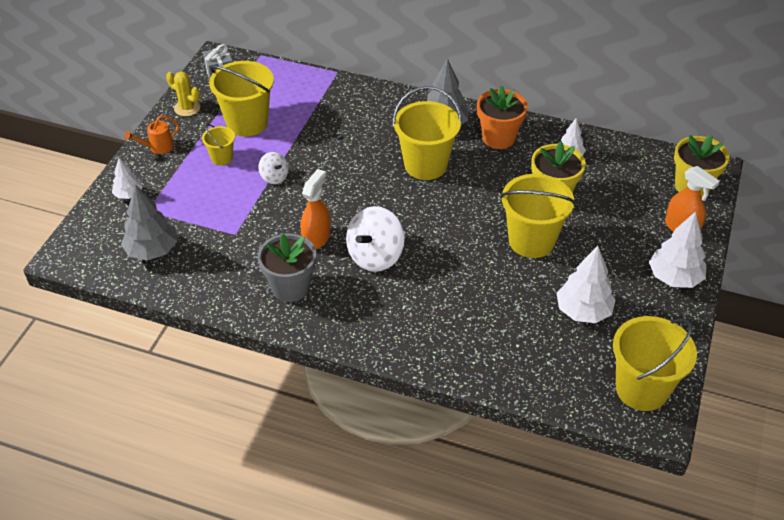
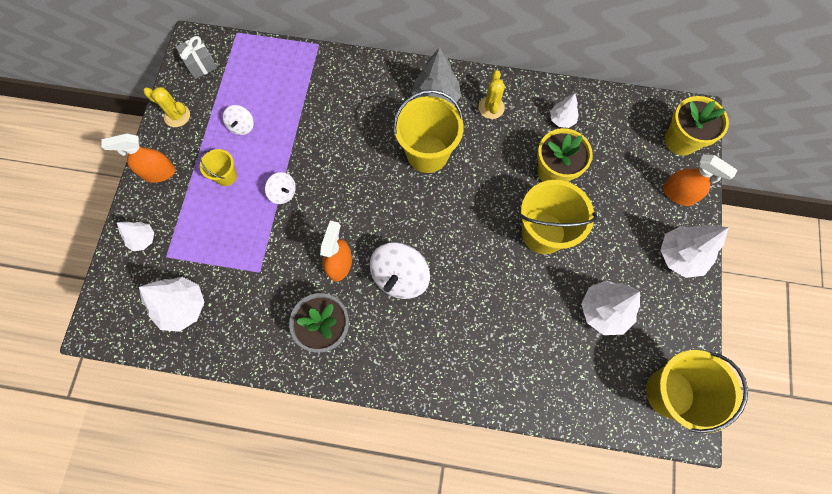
camera: 10 degrees left, 25 degrees up
grey tree [121,184,178,260] -> white tree [139,277,204,332]
orange watering can [125,115,179,154] -> orange spray bottle [101,133,176,183]
yellow bucket [209,61,274,137] -> white spinning top [223,105,254,135]
orange flower pot [477,85,528,149] -> yellow cactus [479,70,505,119]

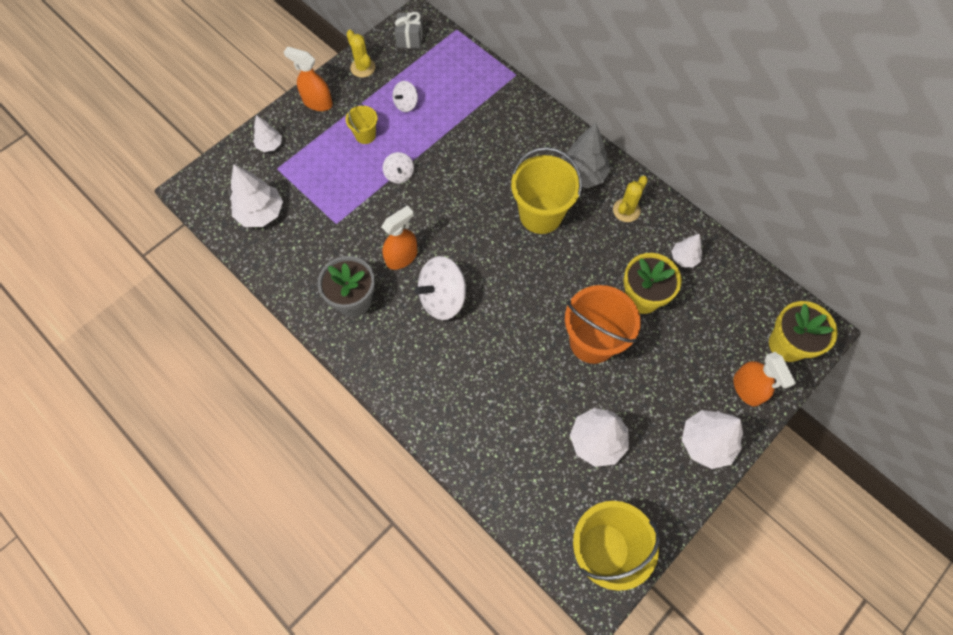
camera: 35 degrees right, 5 degrees down
yellow bucket [519,180,597,254] -> orange bucket [565,285,641,364]

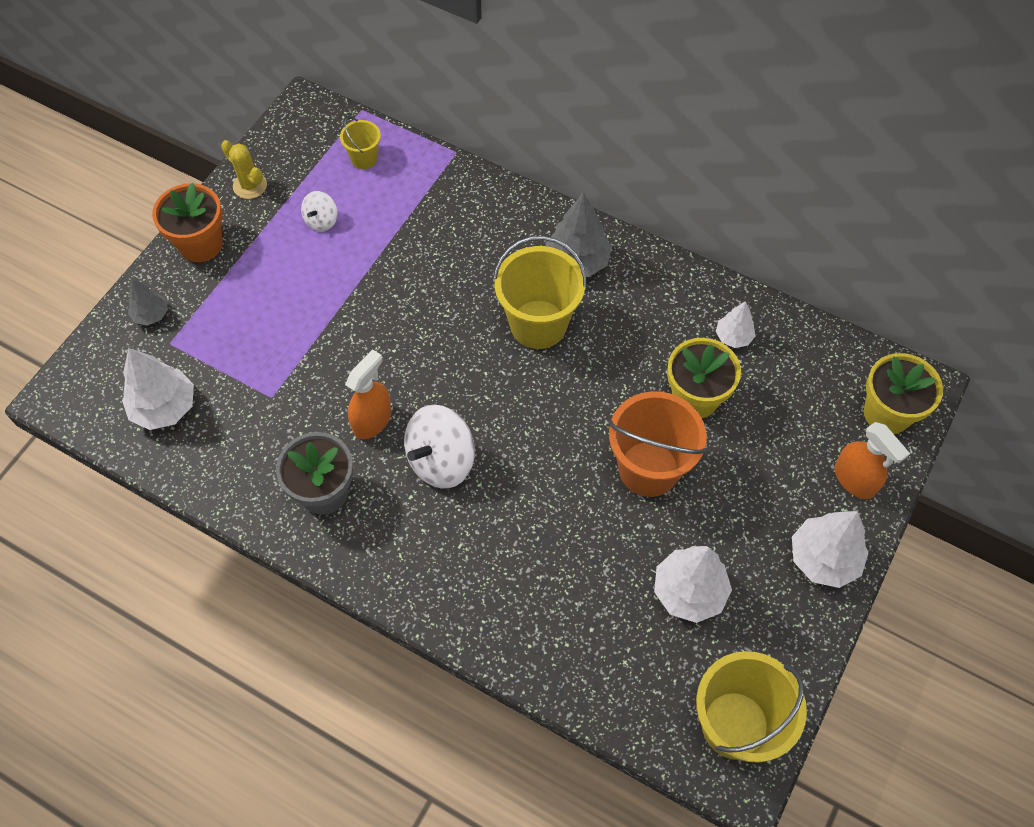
camera: 15 degrees left, 5 degrees down
white tree [253,115,282,152] -> grey tree [128,278,168,326]
orange spray bottle [284,47,333,111] -> orange flower pot [152,183,223,262]
yellow bucket [346,102,378,144] -> yellow bucket moved to [340,117,381,169]
white spinning top [383,152,414,183] -> none
grey gift [395,12,423,49] -> none
yellow cactus [613,176,648,222] -> none

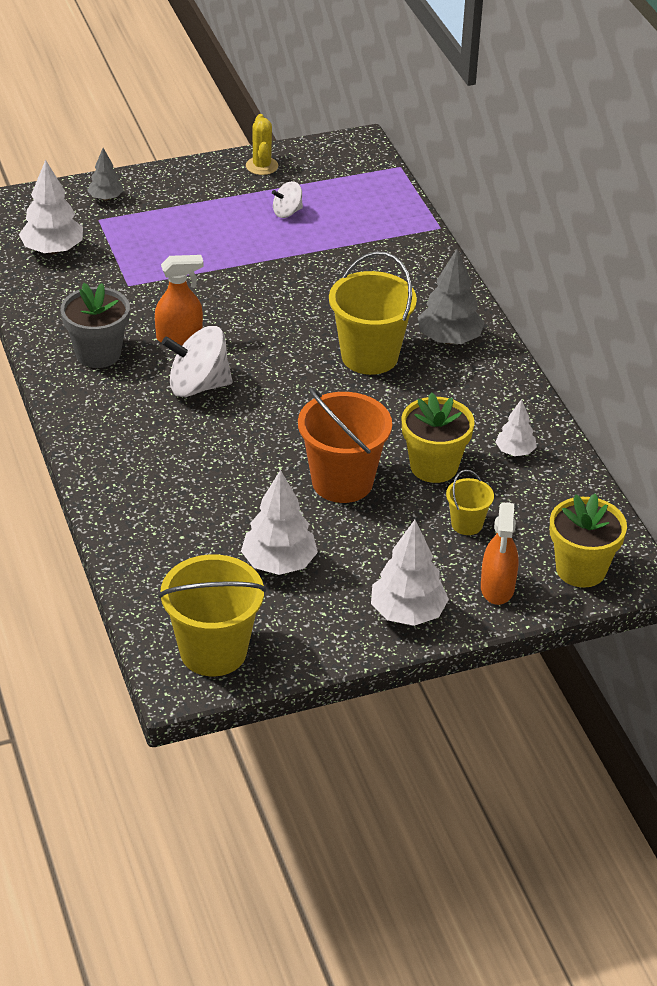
camera: 40 degrees right, 20 degrees down
orange flower pot [152,183,223,262] -> none
yellow bucket [340,117,381,169] -> yellow bucket moved to [446,470,494,535]

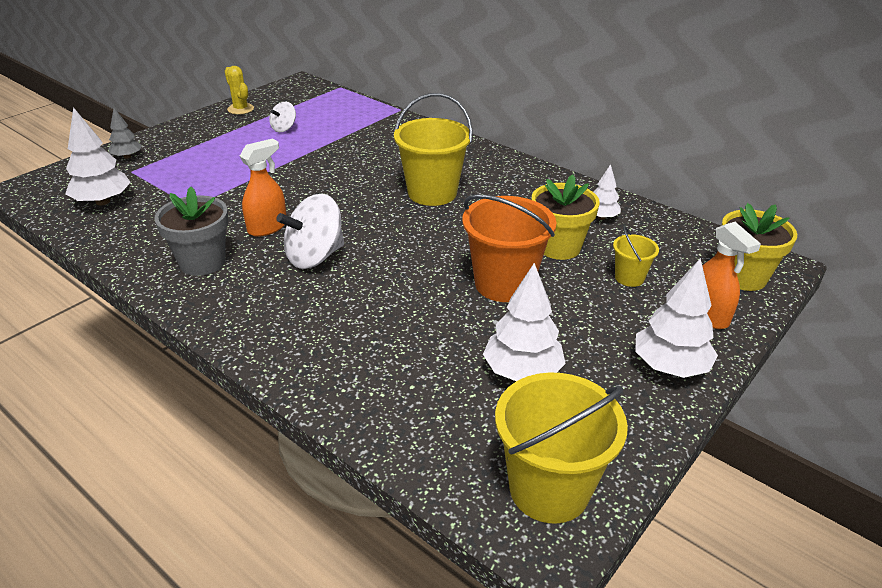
camera: 30 degrees left, 5 degrees down
grey tree [418,249,485,344] -> none

